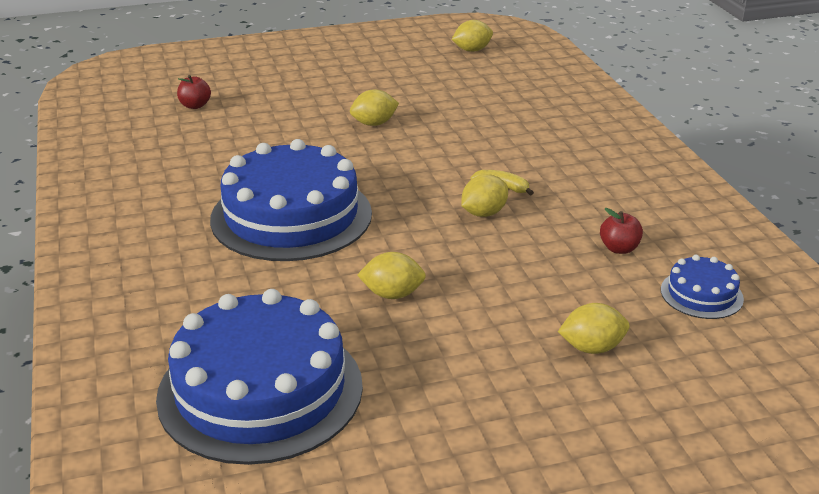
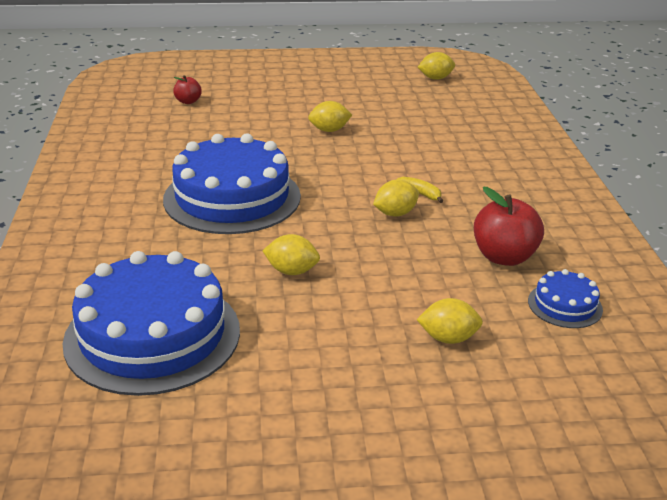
camera: 10 degrees right, 0 degrees up
red apple [600,208,643,254] -> red apple [474,187,544,266], size x1.82

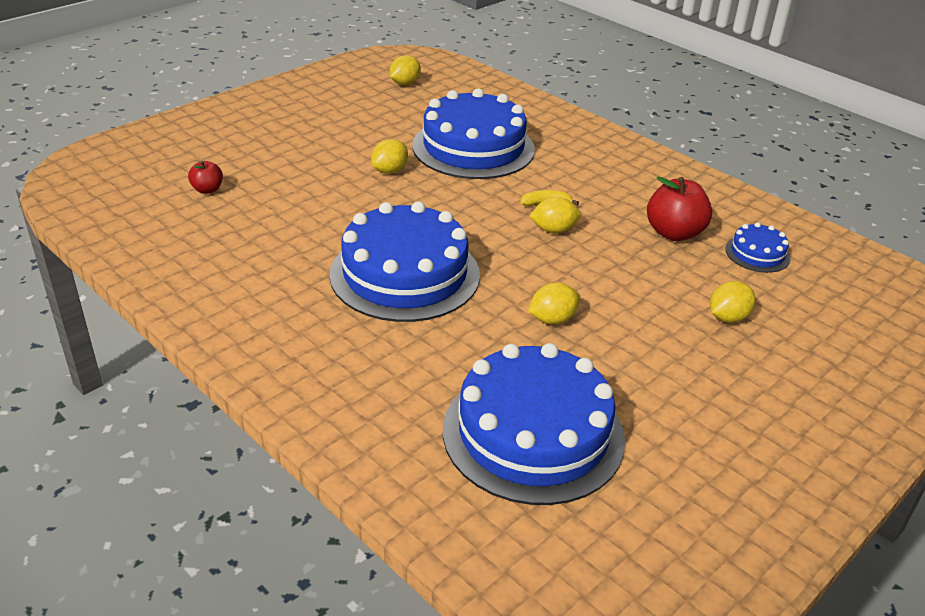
camera: 40 degrees left, 5 degrees up
yellow lemon [373,180,419,217] -> yellow lemon turned 60 degrees clockwise [529,197,581,233]
none -> blue cake [413,89,535,179]

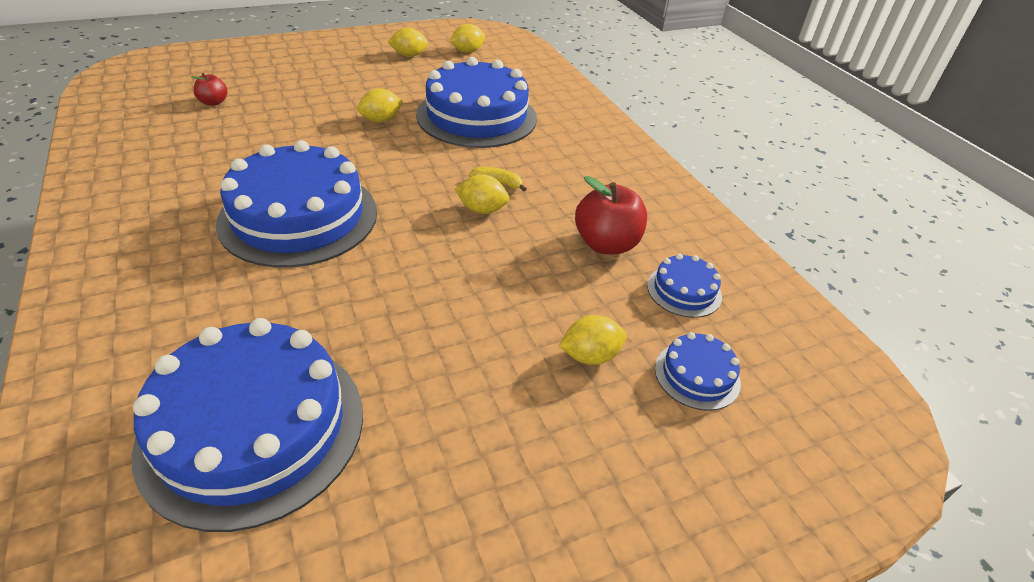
camera: 20 degrees right, 5 degrees up
yellow lemon [528,282,581,324] -> yellow lemon moved to [388,28,428,57]
none -> blue cake [655,332,741,411]

